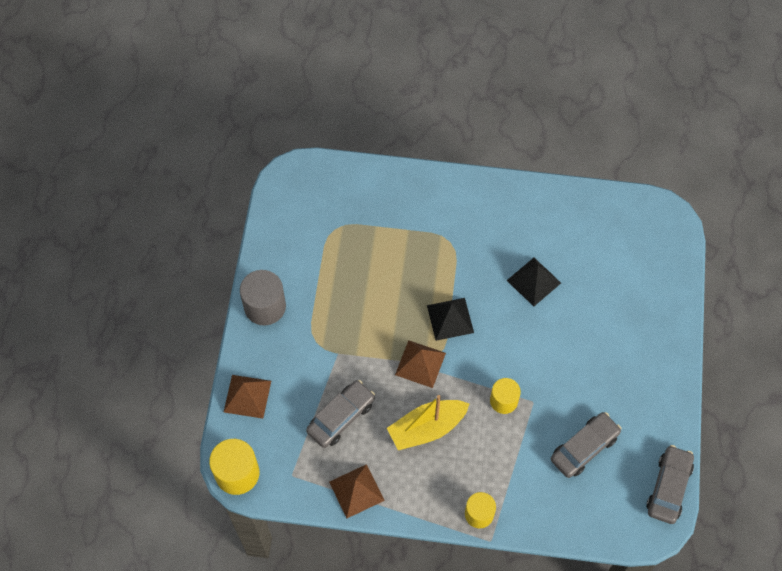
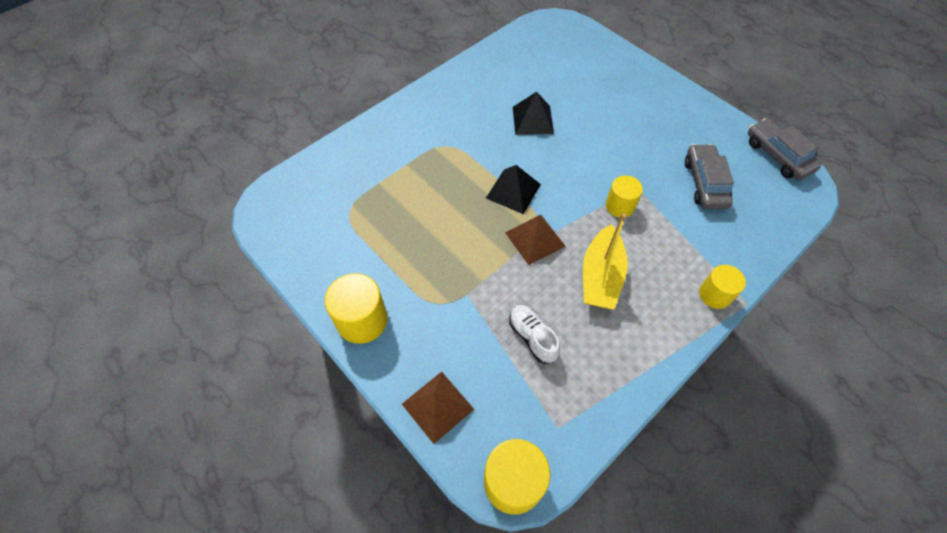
camera: 50 degrees left, 5 degrees down
grey cylinder [240,270,286,325] -> yellow cylinder [325,273,388,344]
grey car [306,380,375,448] -> white shoe [509,305,560,364]
brown pyramid [329,464,385,518] -> none

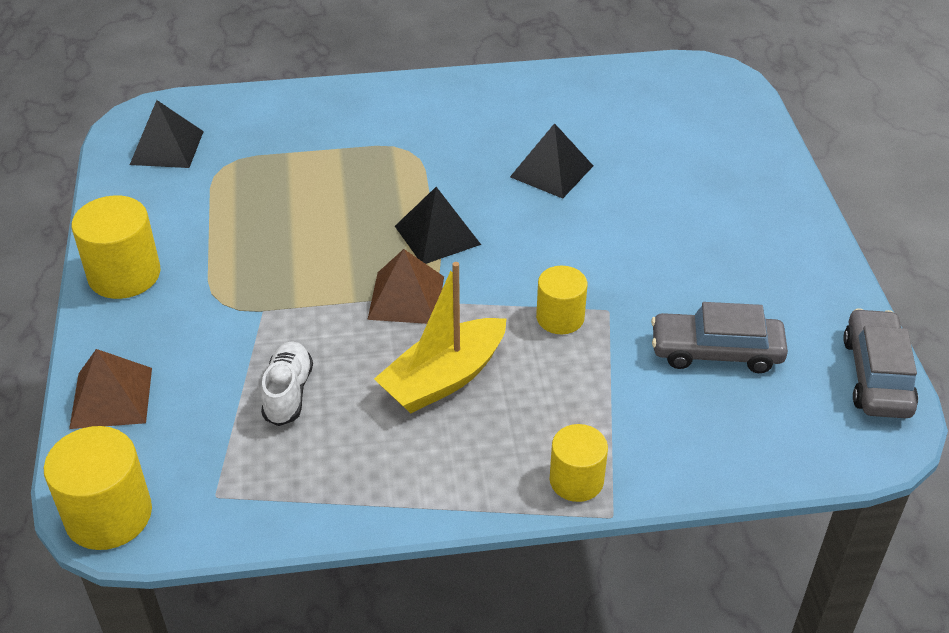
camera: 35 degrees right, 15 degrees down
grey car [685,144,734,209] -> grey car turned 120 degrees counterclockwise [651,302,788,373]
none -> black pyramid [130,100,204,168]

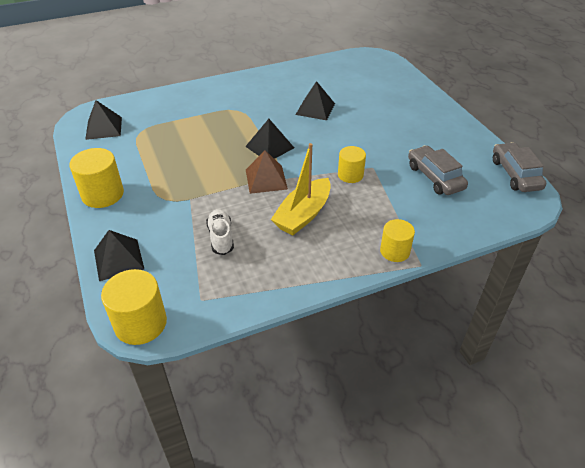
camera: 15 degrees left, 0 degrees up
brown pyramid [69,349,152,429] -> black pyramid [94,230,144,281]
grey car [651,302,788,373] -> grey car turned 75 degrees clockwise [408,145,468,195]

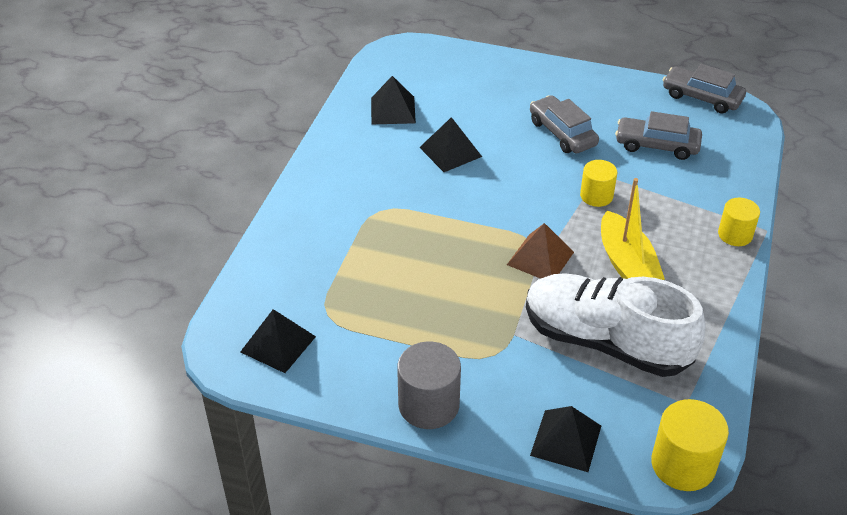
camera: 50 degrees left, 0 degrees up
yellow cylinder [69,148,124,208] -> grey cylinder [397,342,461,429]
white shoe [206,209,234,255] -> white shoe [526,273,705,377], size x2.33
black pyramid [245,119,294,159] -> black pyramid moved to [371,76,416,125]
none -> grey car [530,95,599,153]

